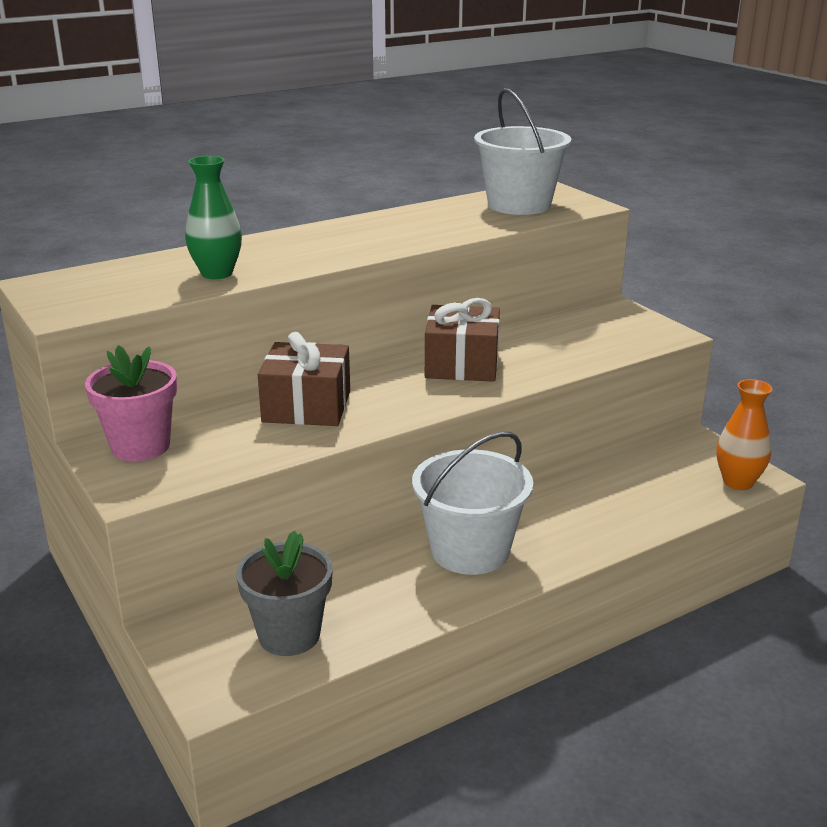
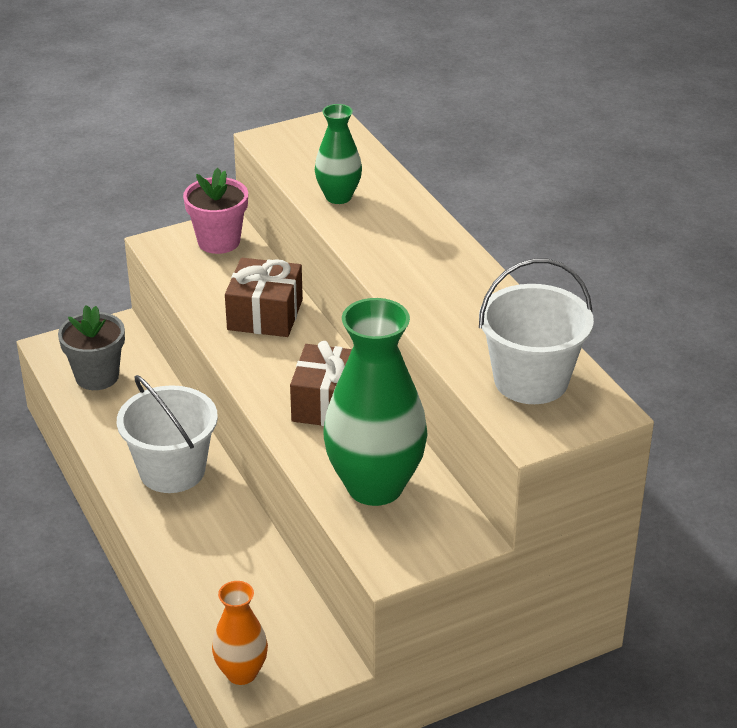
camera: 95 degrees right, 10 degrees up
none -> green vase [323,298,428,506]

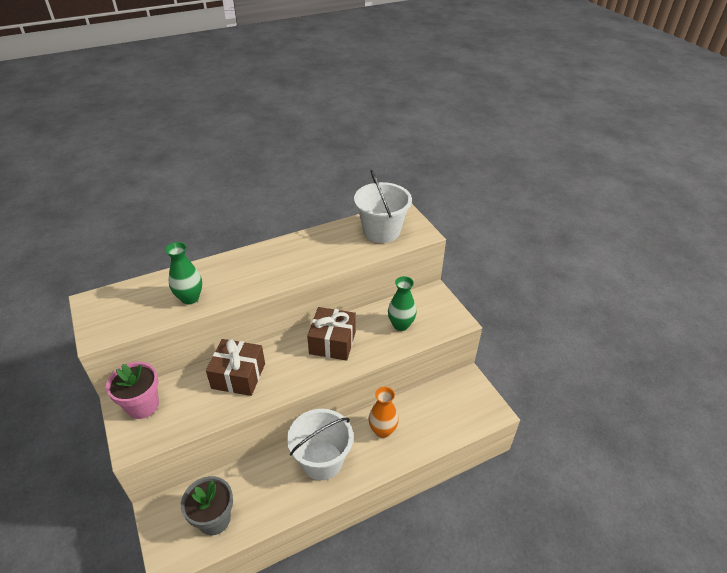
camera: 90 degrees left, 5 degrees up
orange vase [212,581,268,685] -> orange vase moved to [369,387,399,438]
green vase [323,298,428,506] -> green vase [388,276,417,331], size x0.53

